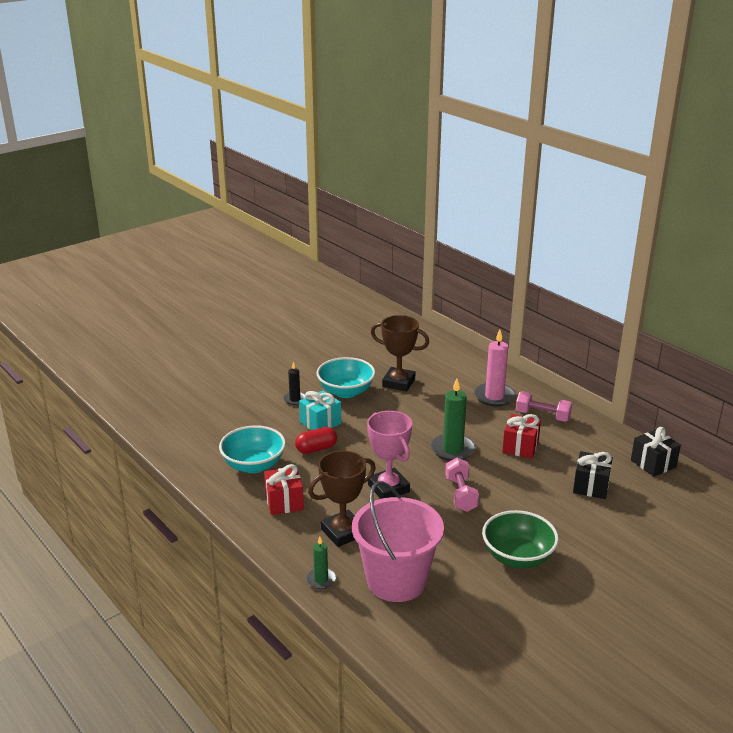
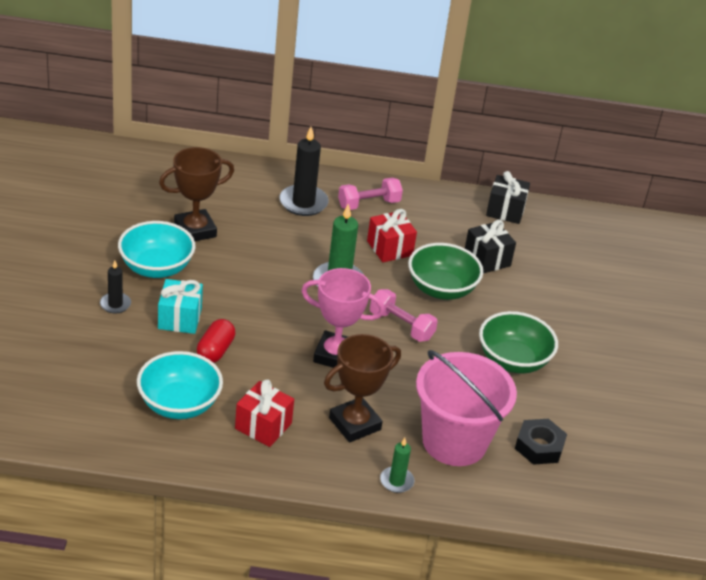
camera: 50 degrees left, 10 degrees up
brown trophy [308,451,376,547] -> brown trophy turned 45 degrees clockwise [324,334,401,443]
pink candle [474,330,516,407] -> black candle [279,127,329,216]
none -> green bowl [408,243,483,300]
none -> black nut [515,419,567,465]

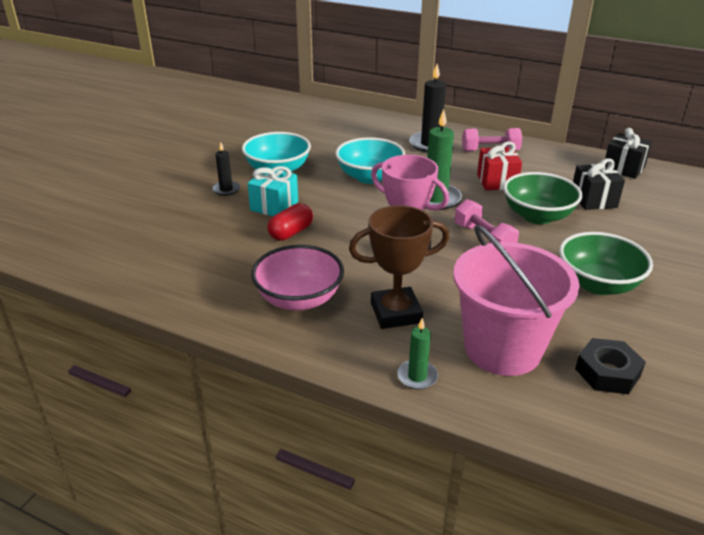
camera: 25 degrees right, 5 degrees down
turquoise bowl [137,351,223,419] -> turquoise bowl moved to [335,137,405,184]
brown trophy [159,147,234,241] -> none
red gift [235,380,294,447] -> pink bowl [251,245,344,311]

